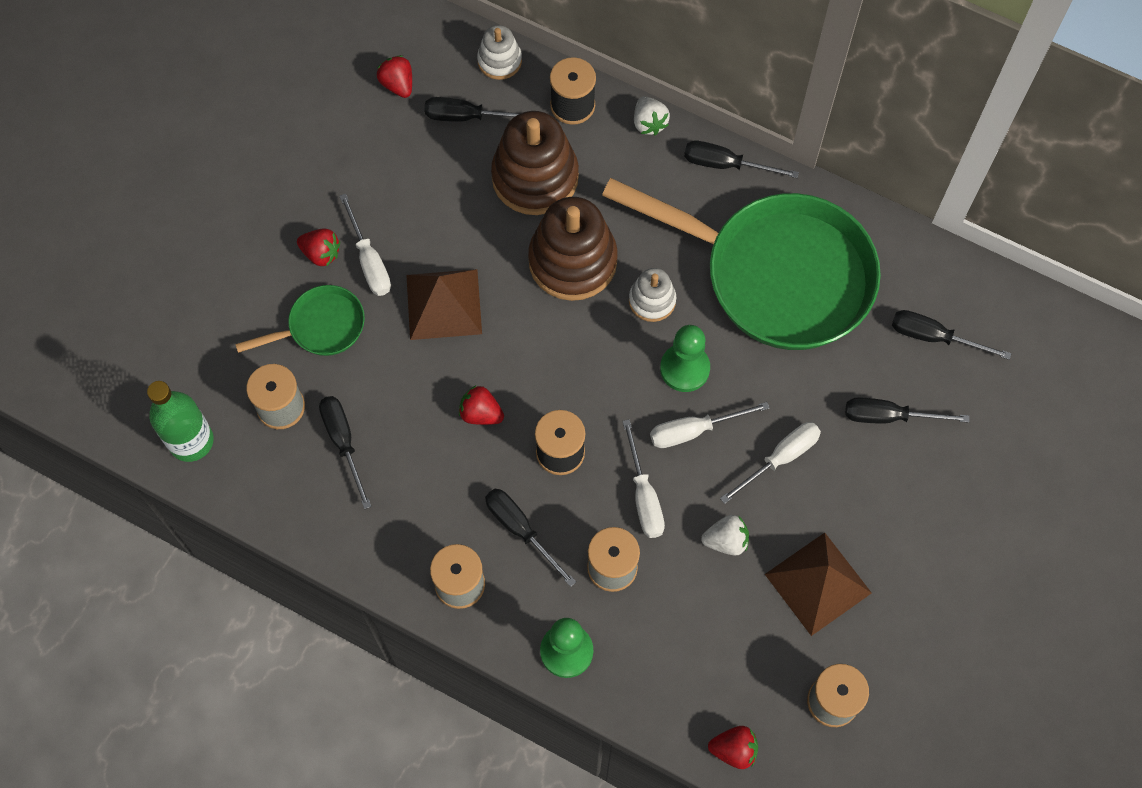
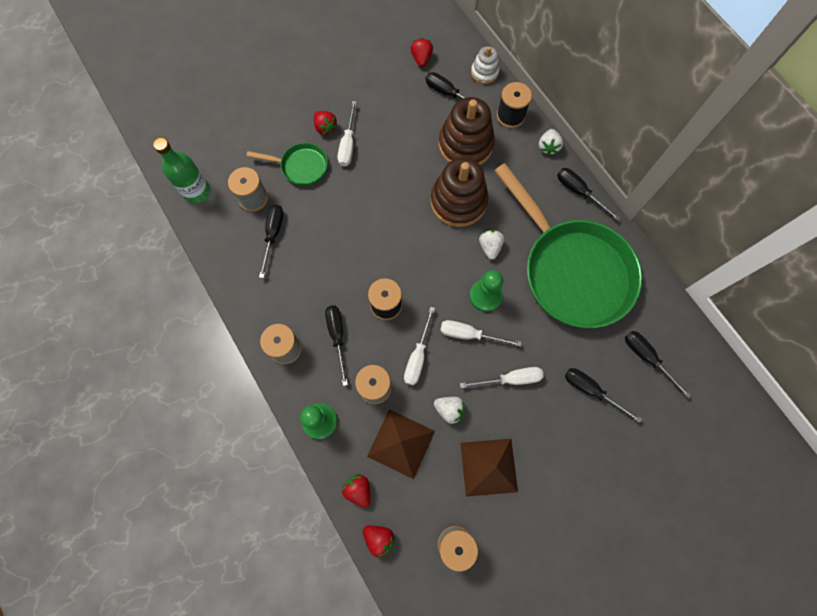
camera: 30 degrees right, 5 degrees up
brown pyramid [406,269,482,340] -> brown pyramid moved to [367,409,435,479]
red strawberry [459,386,504,425] -> red strawberry moved to [342,474,371,508]
white stacking toy [629,268,676,322] -> white strawberry [479,230,504,260]

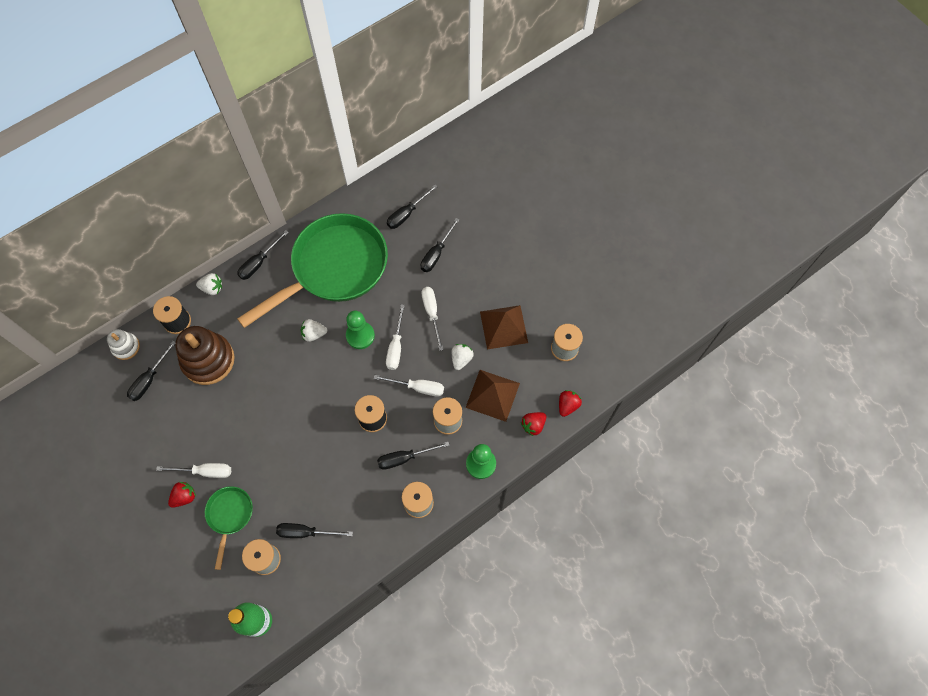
camera: 95 degrees left, 5 degrees down
red strawberry [411,38,433,67] -> none
brown stacking toy [430,157,488,227] -> none

